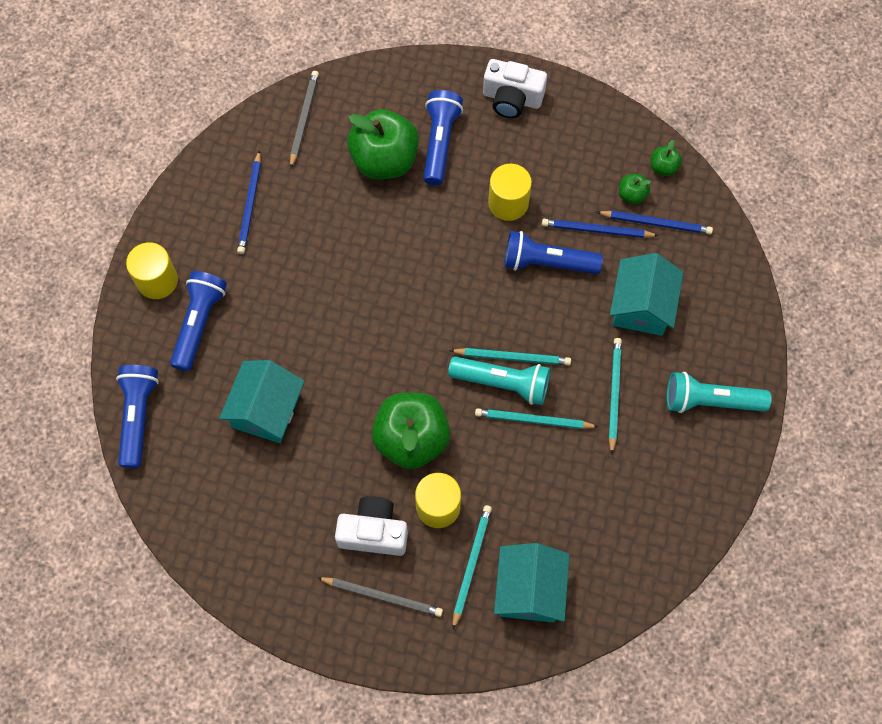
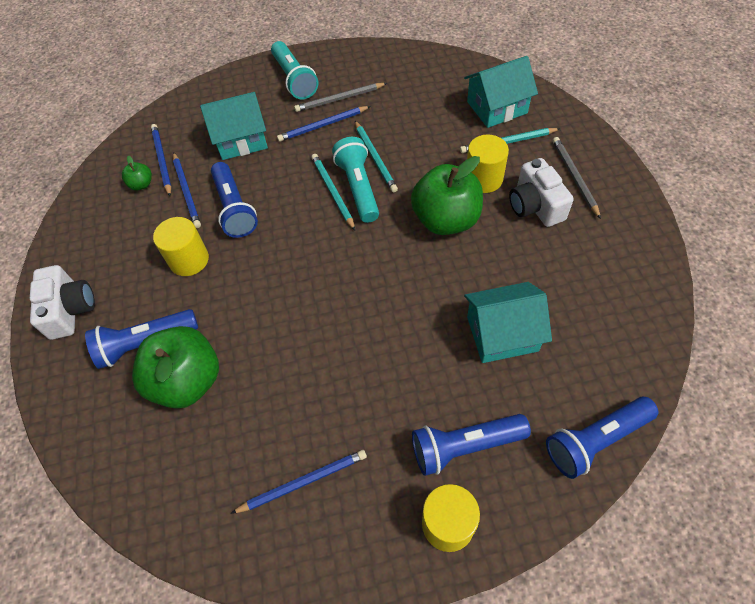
camera: 115 degrees left, 10 degrees down
grey pencil [290,71,319,169] -> grey pencil moved to [294,83,387,112]
turquoise pencil [609,338,622,455] -> blue pencil [277,106,371,142]
green apple [651,140,682,176] -> none

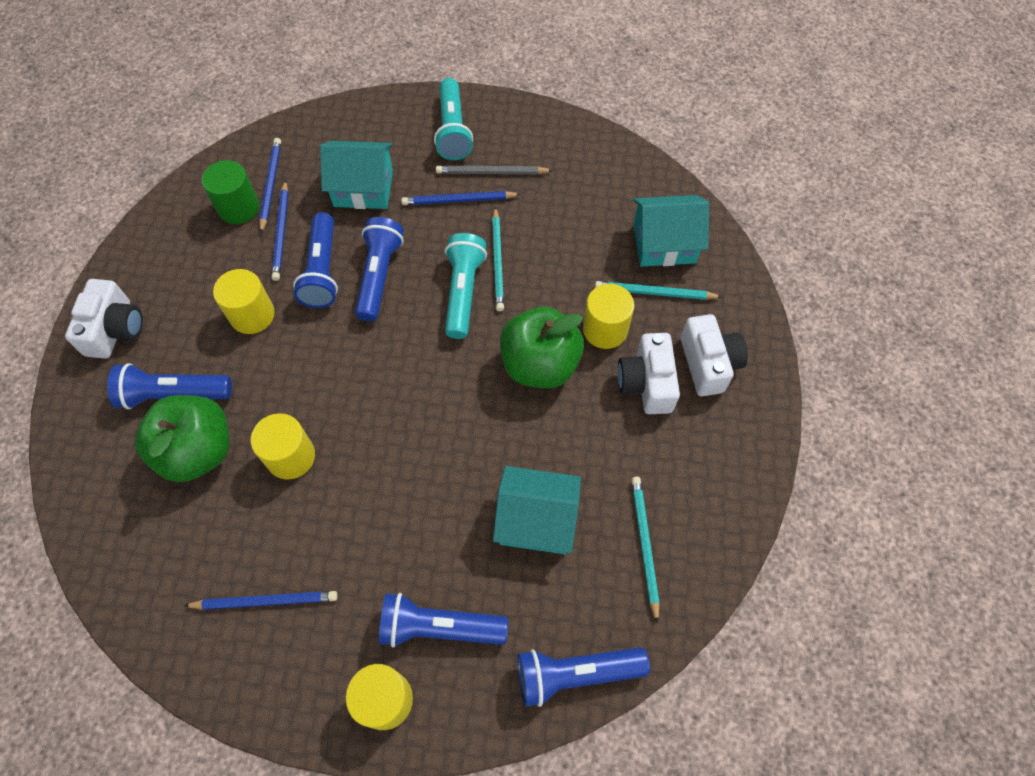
camera: 15 degrees right, 5 degrees up
green apple [122,155,152,190] -> green cylinder [202,160,259,224]
turquoise pencil [311,154,355,230] -> turquoise pencil moved to [631,477,659,624]
grey pencil [552,137,601,219] -> white camera [681,314,748,396]
none -> yellow cylinder [251,413,315,480]
none -> blue flashlight [355,217,404,321]

